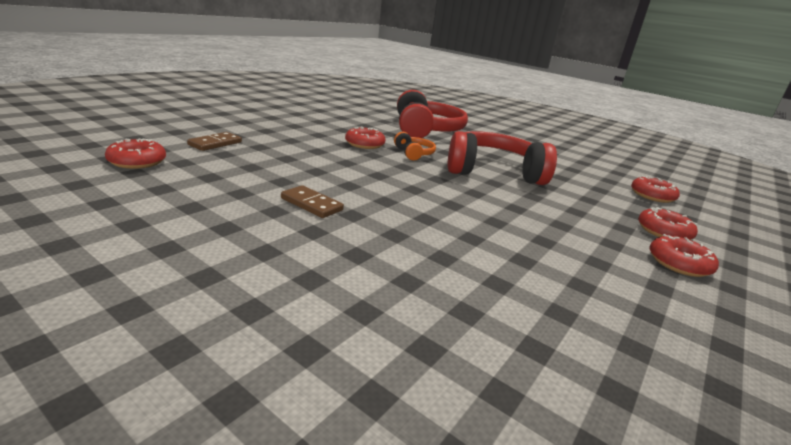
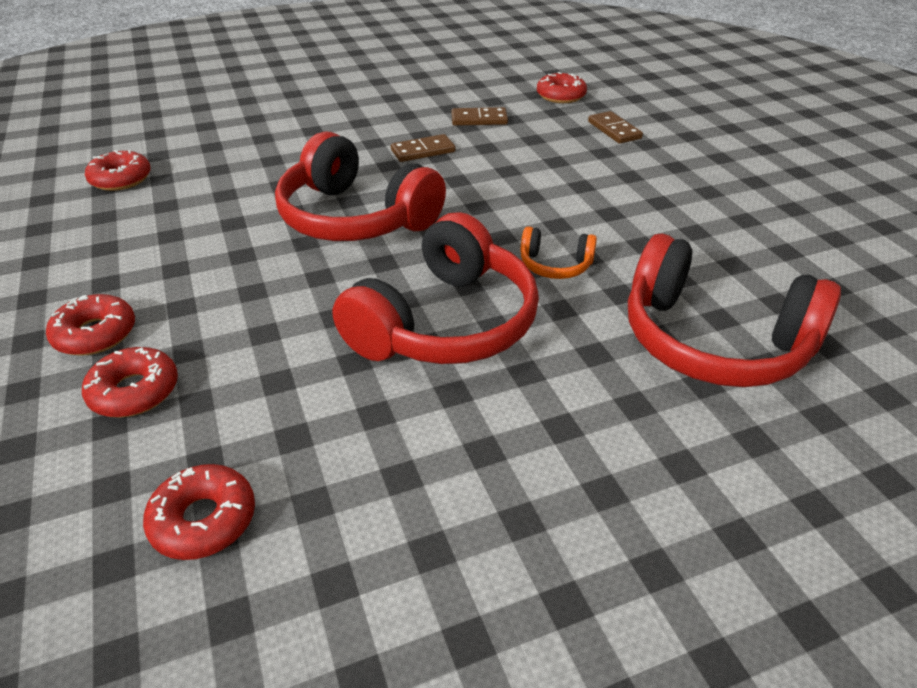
camera: 125 degrees right, 15 degrees up
red donut [345,127,386,149] -> red donut moved to [85,150,151,191]
none -> red headphones [275,132,446,241]
none -> brown domino [452,107,508,126]

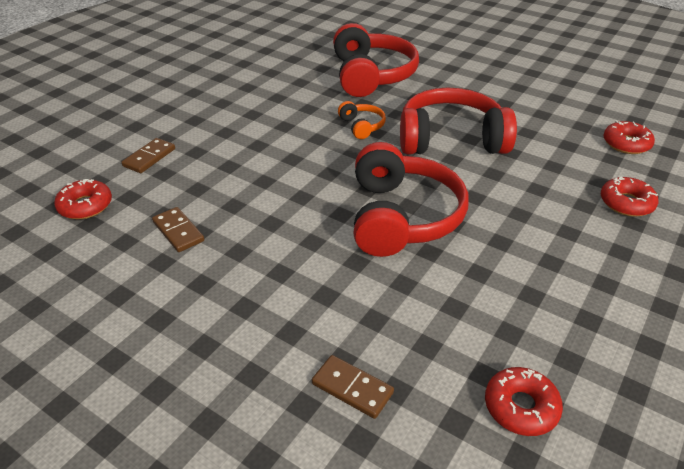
camera: 125 degrees left, 0 degrees up
red donut [46,294,135,356] -> none
brown domino [391,134,455,162] -> brown domino moved to [312,355,394,419]

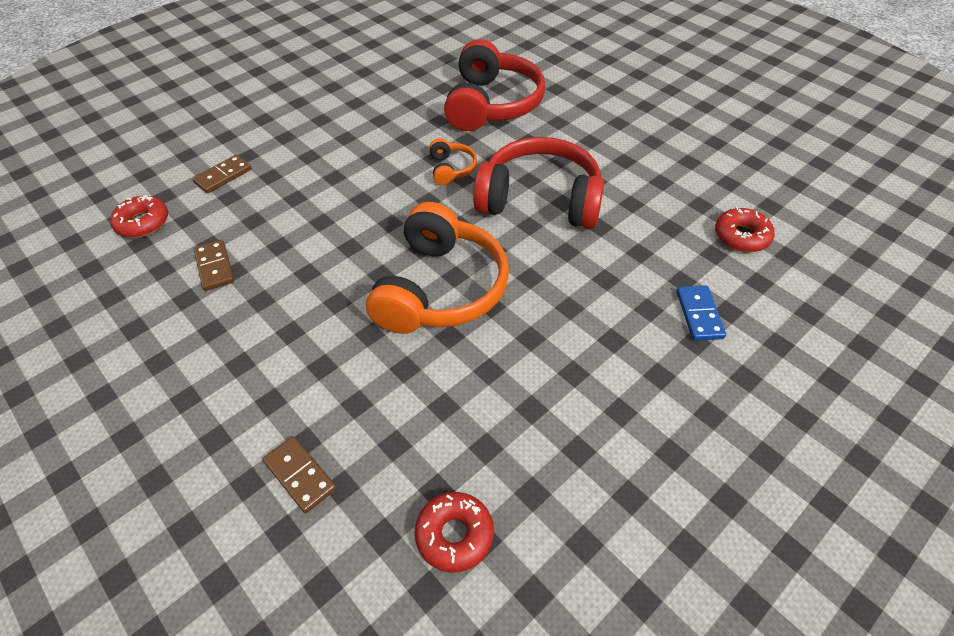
camera: 15 degrees right, 10 degrees up
red headphones [354,142,468,257] -> orange headphones [366,202,509,334]
red donut [601,176,658,217] -> blue domino [677,286,726,341]

